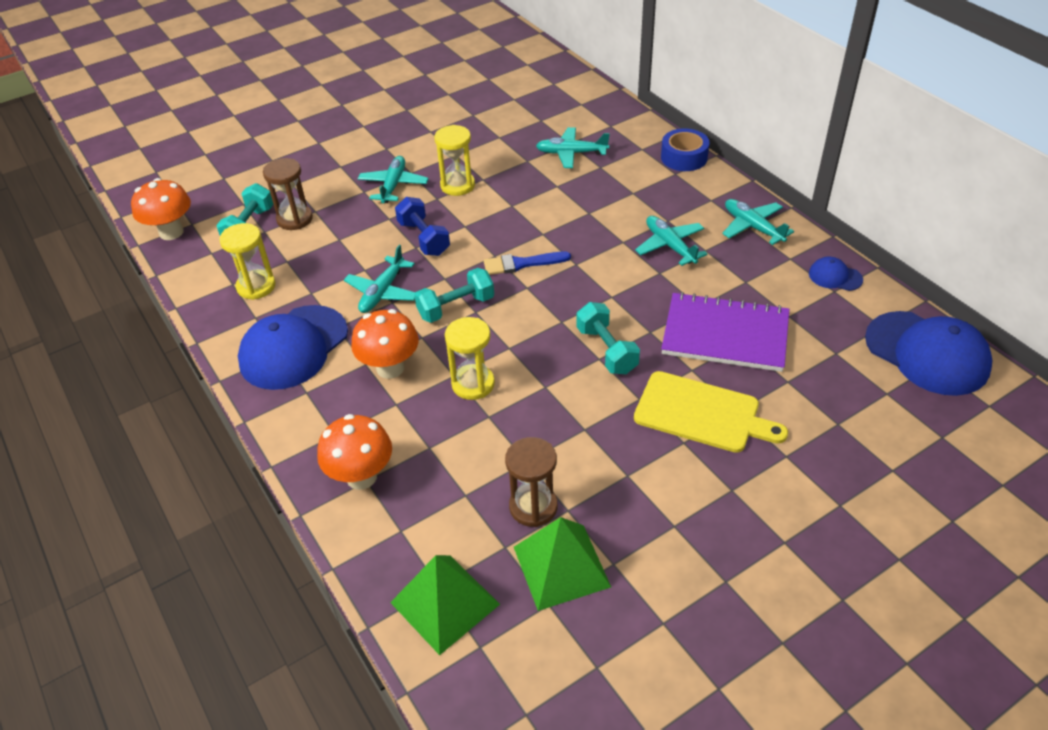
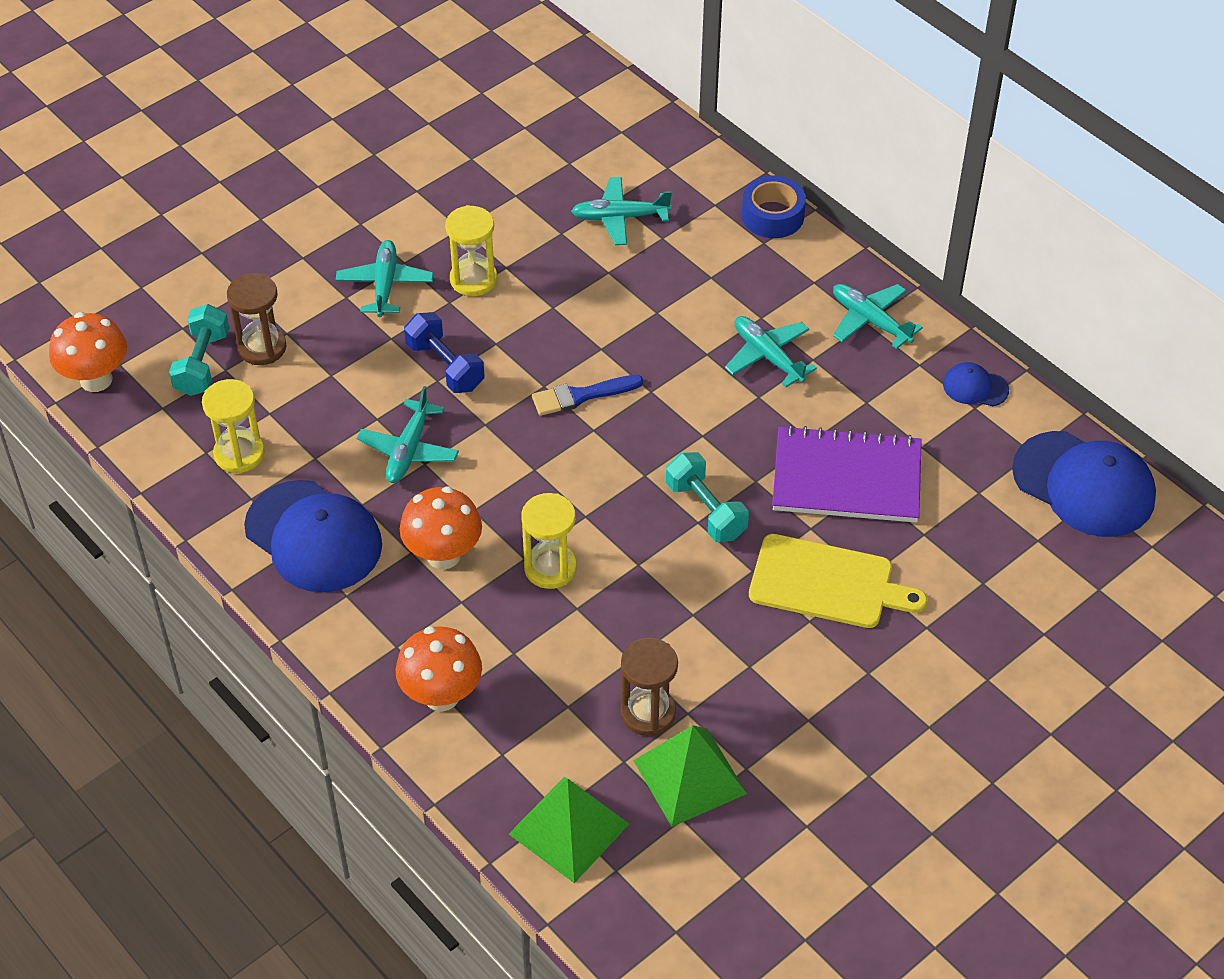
camera: 10 degrees left, 5 degrees up
blue cap [238,305,348,390] -> blue cap turned 75 degrees counterclockwise [244,480,382,592]
turquoise dumbbell [414,268,494,323] -> none

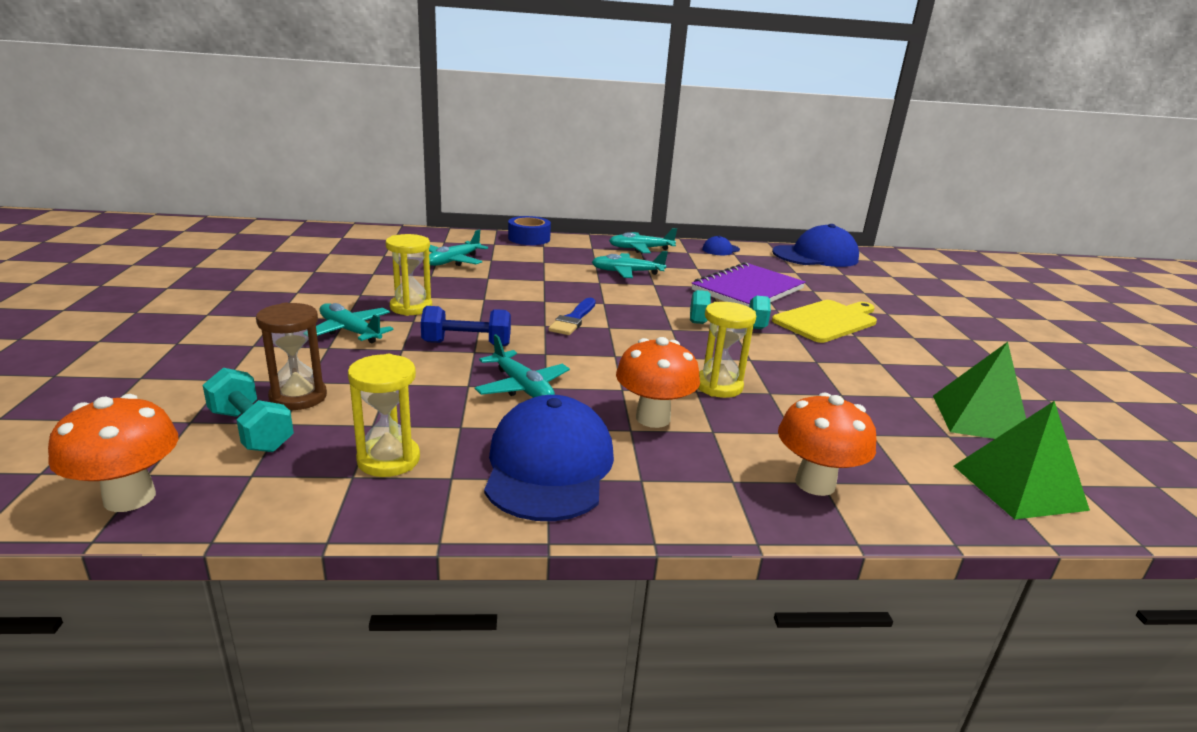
camera: 55 degrees left, 25 degrees down
blue cap [244,480,382,592] -> blue cap turned 75 degrees counterclockwise [484,395,614,521]
brown hourglass [621,638,678,736] -> none

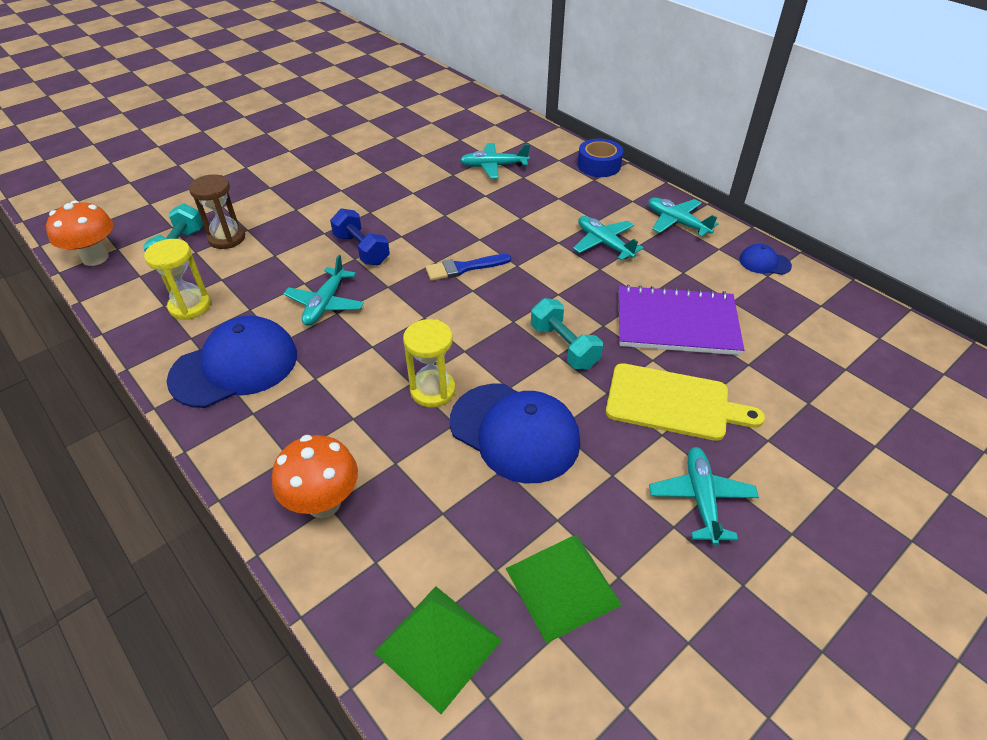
camera: 55 degrees right, 20 degrees up
turquoise plane [316,303,394,343] -> turquoise plane moved to [649,447,759,546]
yellow hourglass [385,234,432,316] -> none
orange mushroom [616,337,700,428] -> none
blue cap [772,224,859,267] -> blue cap moved to [450,383,580,483]

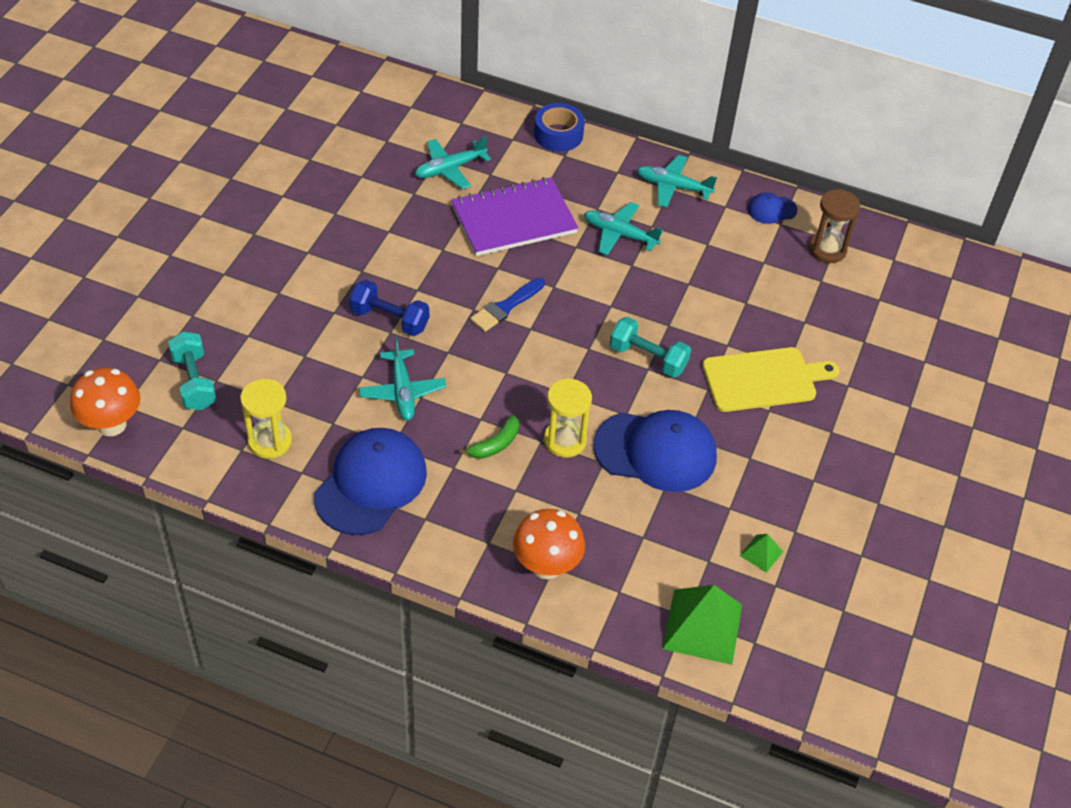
camera: 30 degrees left, 5 degrees up
brown hourglass [189,174,245,249] -> brown hourglass moved to [809,189,860,263]
green pyramid [505,535,622,644] -> green pyramid [740,534,783,573], size x0.47
purple notebook [618,285,744,355] -> purple notebook moved to [451,177,578,256]
turquoise plane [649,447,759,546] -> none
none -> green banana [459,415,519,459]

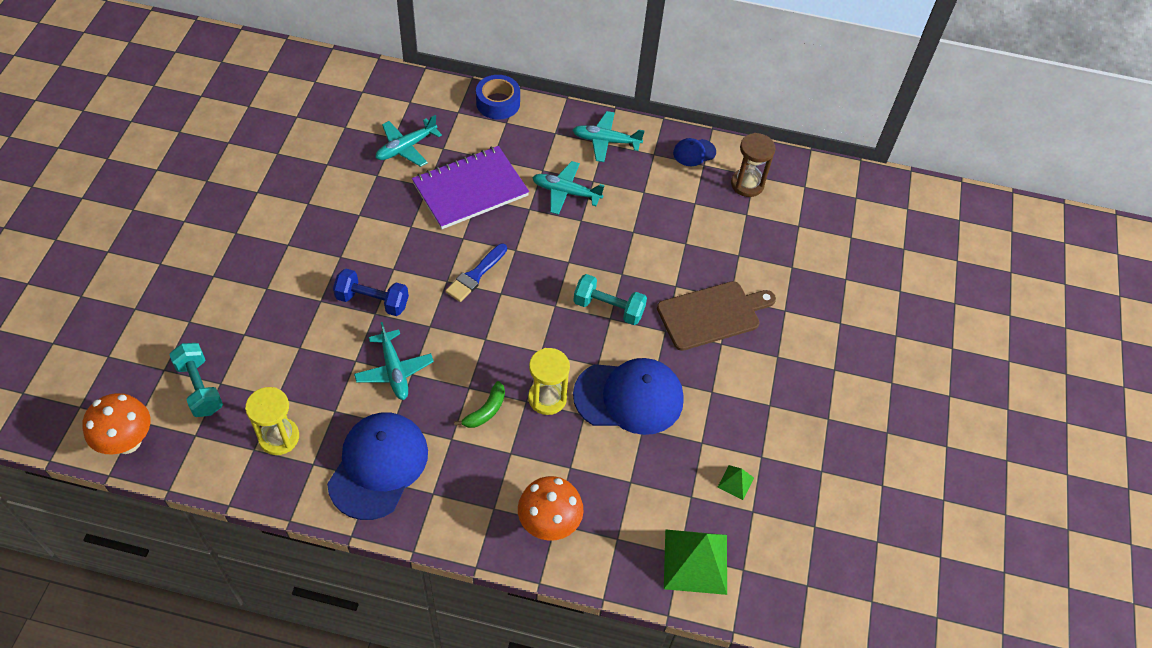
camera: 10 degrees left, 5 degrees up
yellow cutting board [702,347,840,412] -> brown cutting board [657,281,776,351]

